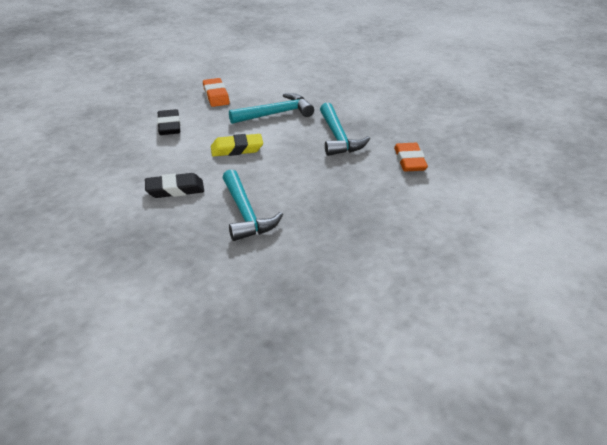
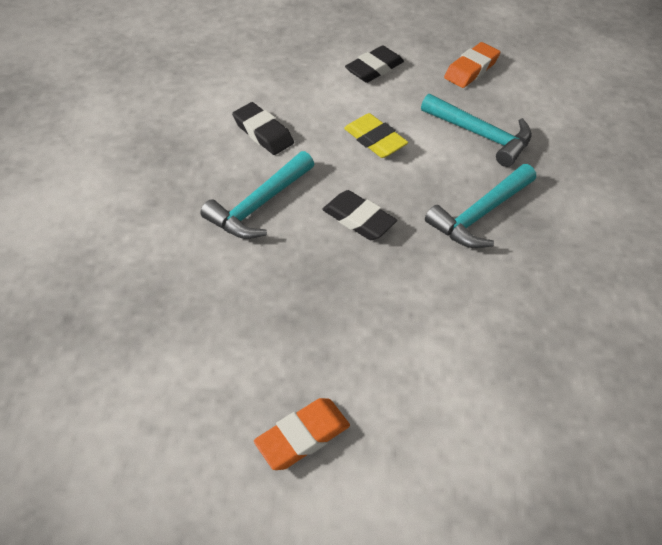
camera: 60 degrees right, 15 degrees up
orange eraser [394,143,428,172] -> orange eraser moved to [254,398,350,470]
none -> black eraser [322,190,397,240]

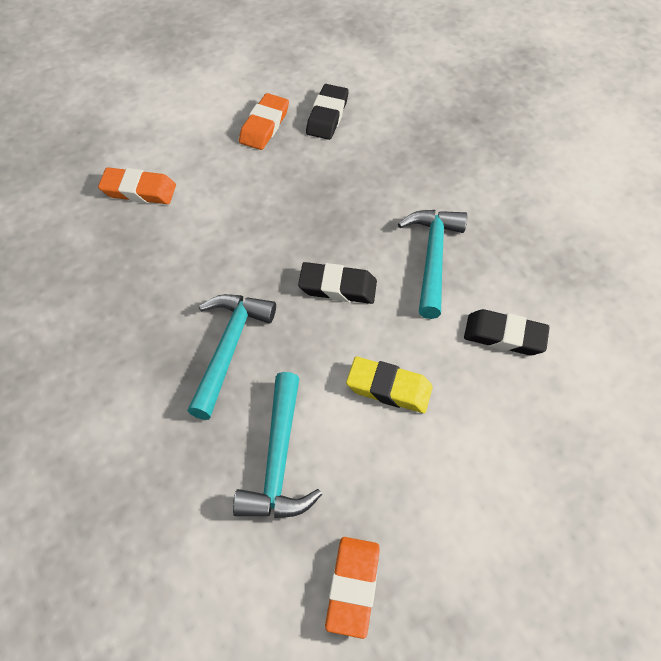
camera: 145 degrees right, 5 degrees up
black eraser [345,46,404,83] -> black eraser moved to [306,84,349,140]
turquoise hammer [421,94,532,167] -> turquoise hammer turned 90 degrees counterclockwise [233,372,322,518]
none -> orange eraser [98,167,176,204]

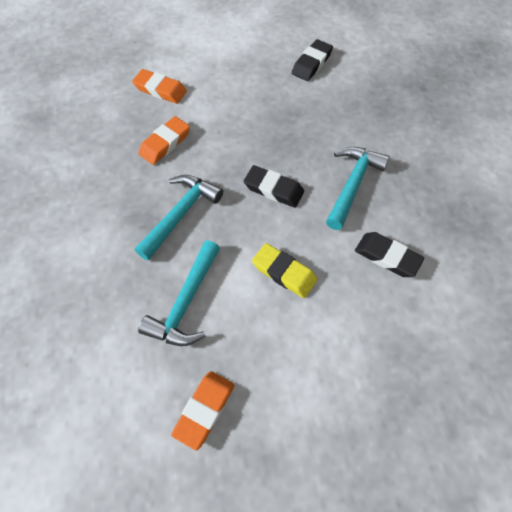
camera: 20 degrees right, 5 degrees up
orange eraser [239,93,289,150] -> orange eraser moved to [138,116,190,165]

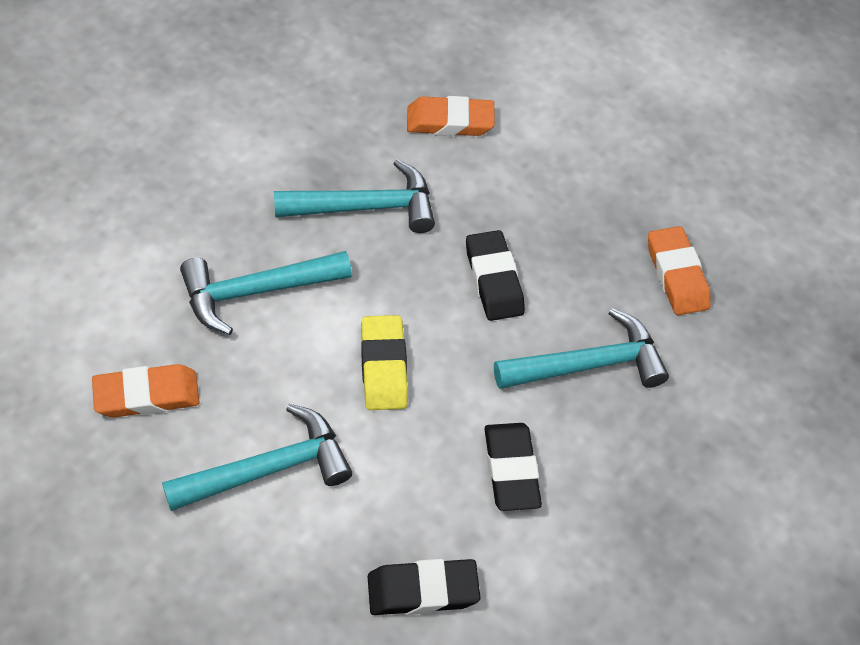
camera: 45 degrees right, 5 degrees down
orange eraser [132,69,187,104] -> orange eraser moved to [648,226,711,315]
black eraser [292,39,333,81] -> black eraser moved to [368,559,481,615]
none -> turquoise hammer [162,404,352,511]

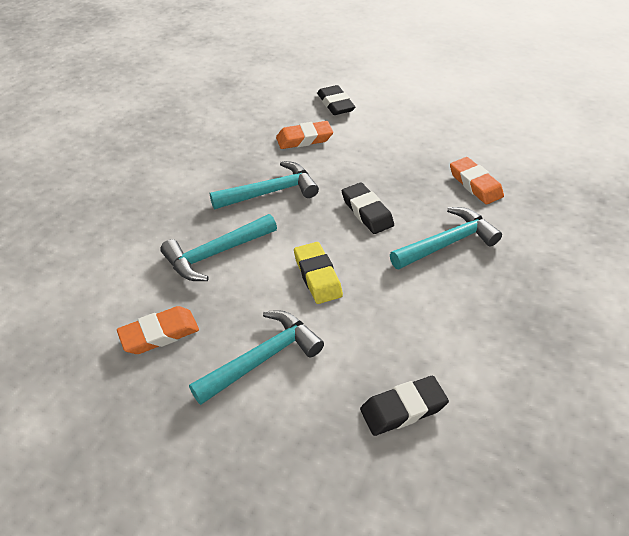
camera: 10 degrees left, 10 degrees down
black eraser [484,423,542,511] -> black eraser moved to [317,85,355,115]

